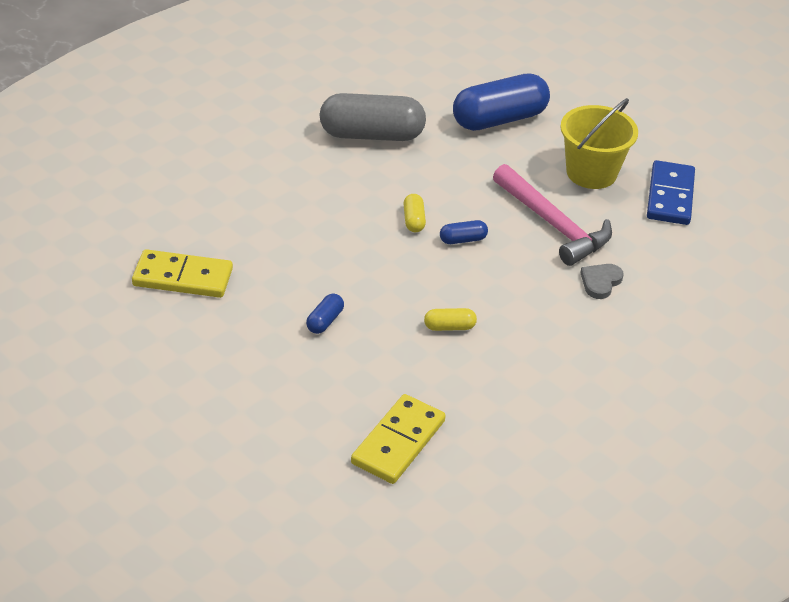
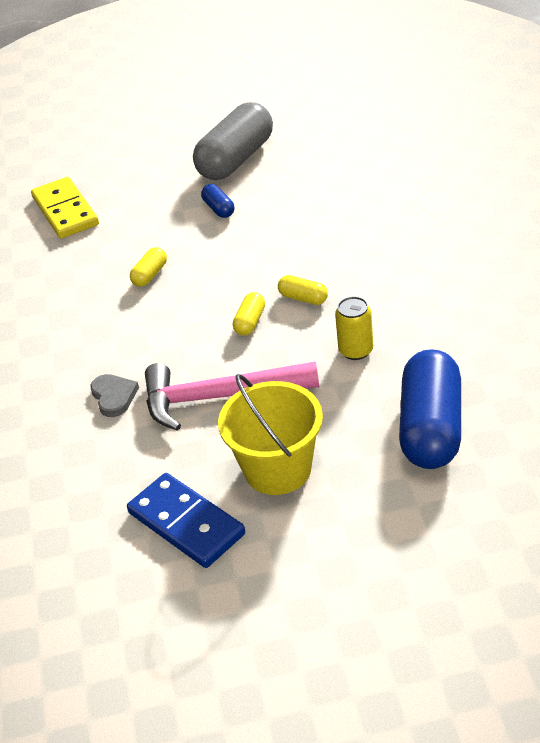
camera: 130 degrees right, 0 degrees up
yellow domino [132,249,233,298] -> none
grey capsule [319,93,426,141] -> grey capsule moved to [193,102,273,180]
blue capsule [440,220,488,244] -> yellow capsule [233,292,265,336]
none -> yellow can [335,296,373,360]

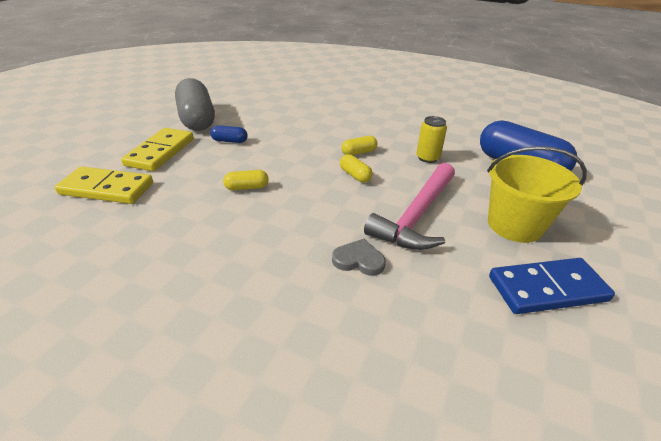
camera: 60 degrees left, 5 degrees down
yellow capsule [130,247,167,287] -> yellow capsule turned 75 degrees counterclockwise [223,170,269,190]
none -> yellow domino [121,128,194,171]

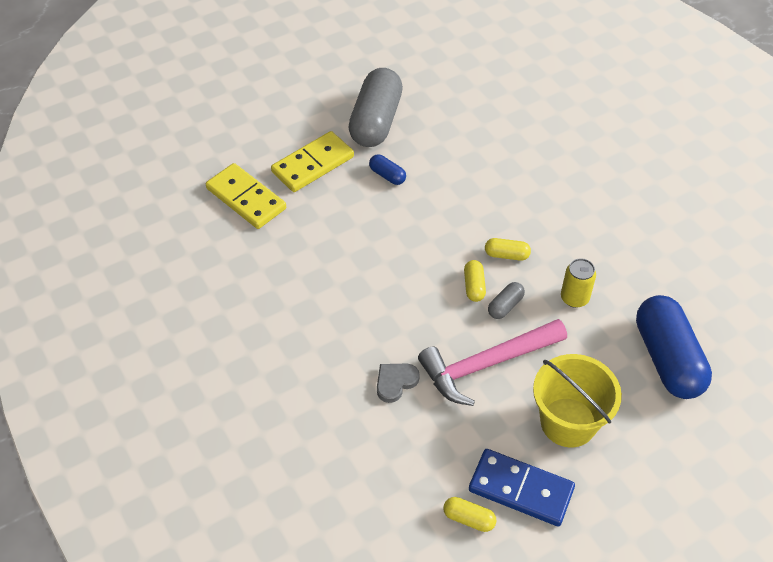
camera: 35 degrees right, 15 degrees up
yellow capsule [223,170,269,190] -> yellow capsule moved to [443,497,497,532]
grey heart [332,239,386,276] -> grey heart turned 90 degrees counterclockwise [377,364,420,403]
none -> grey capsule [488,282,525,319]

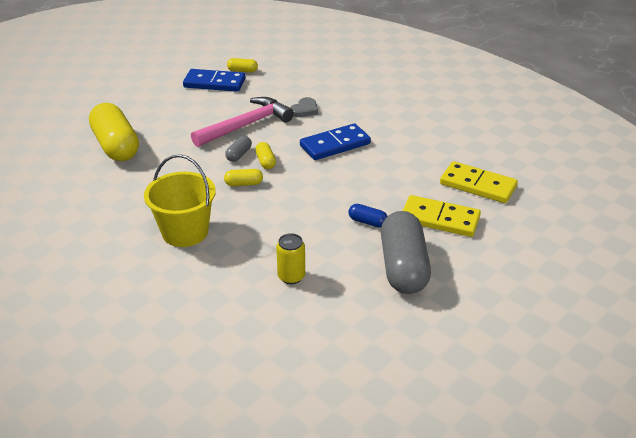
camera: 165 degrees right, 15 degrees down
yellow domino [271,131,354,192] -> yellow domino turned 75 degrees clockwise [403,195,481,237]
yellow bucket [533,354,622,447] -> yellow bucket moved to [144,154,216,247]
yellow can [561,258,596,308] -> yellow can moved to [276,233,305,284]
blue capsule [636,295,712,399] -> yellow capsule [89,103,139,161]
none -> blue domino [300,124,371,160]

